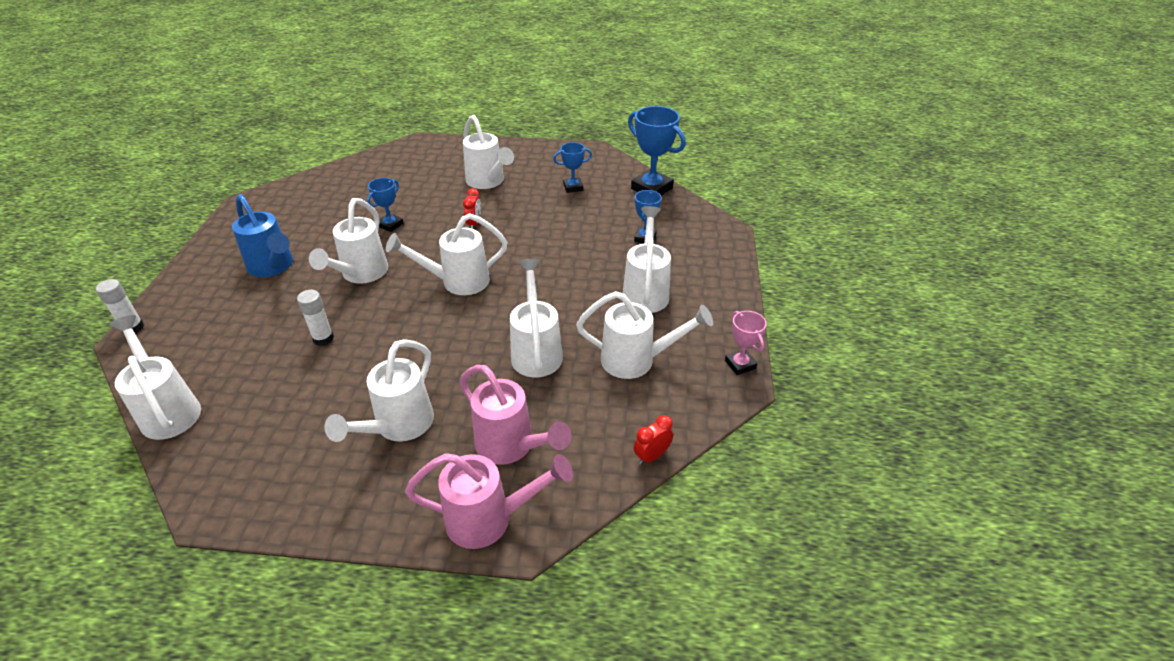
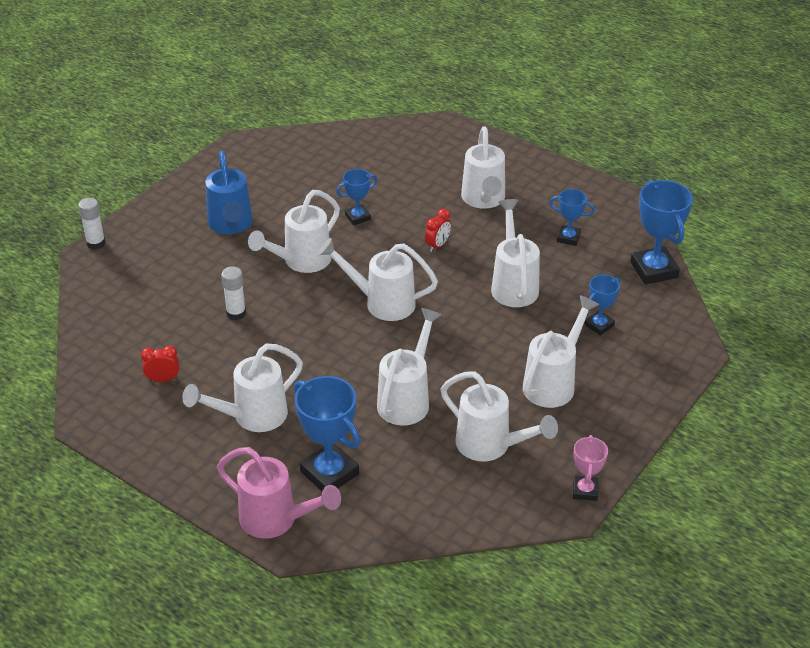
camera: 30 degrees right, 0 degrees up
white watering can [109,315,201,440] -> white watering can moved to [491,199,540,307]
pink watering can [459,365,571,465] -> blue trophy [294,376,360,491]
red clock [634,415,673,465] -> red clock moved to [141,346,179,382]

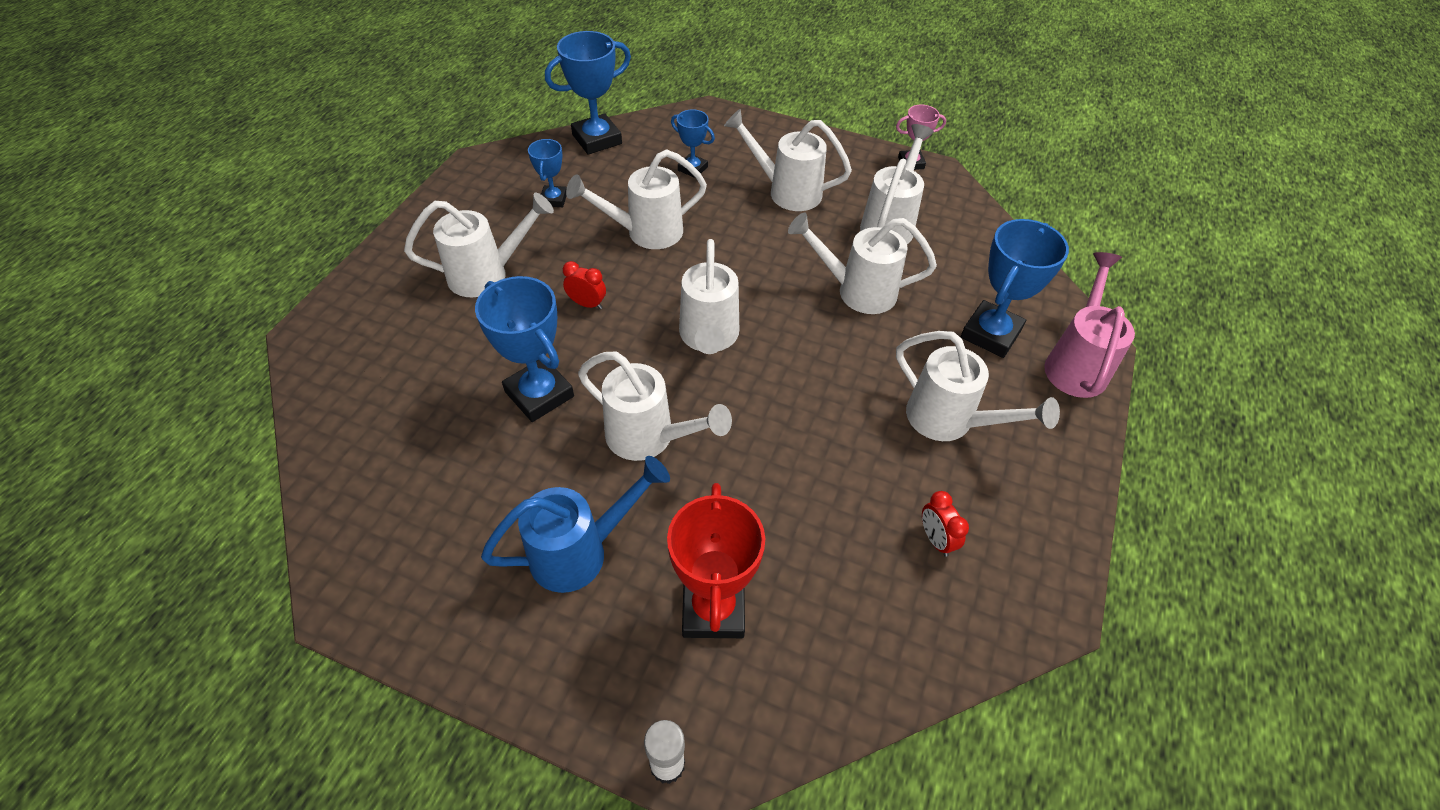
camera: 105 degrees left, 10 degrees up
white glue stick [221,267,246,320] -> none
blue trophy [336,169,377,226] -> blue trophy [475,276,574,422], size x1.78
none -> red trophy [667,483,765,638]

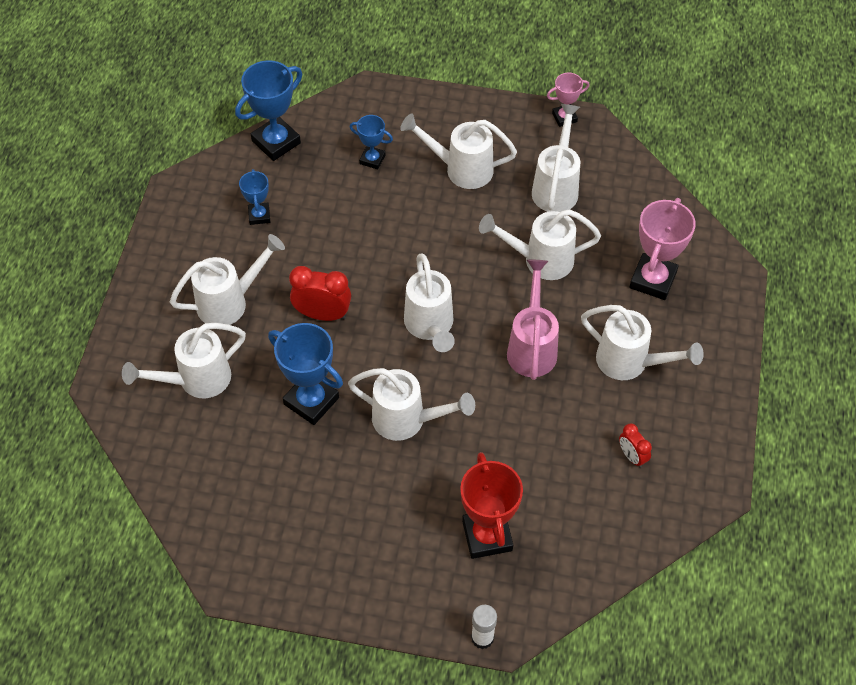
camera: 10 degrees left, 5 degrees up
blue watering can [481,456,670,593] -> none
red clock [563,261,606,309] -> red clock [289,266,351,321], size x1.70
white watering can [566,149,707,249] -> white watering can moved to [122,323,246,398]
blue trophy [961,219,1069,358] -> pink trophy [629,198,696,300]
pink watering can [1044,252,1135,398] -> pink watering can moved to [507,260,559,380]

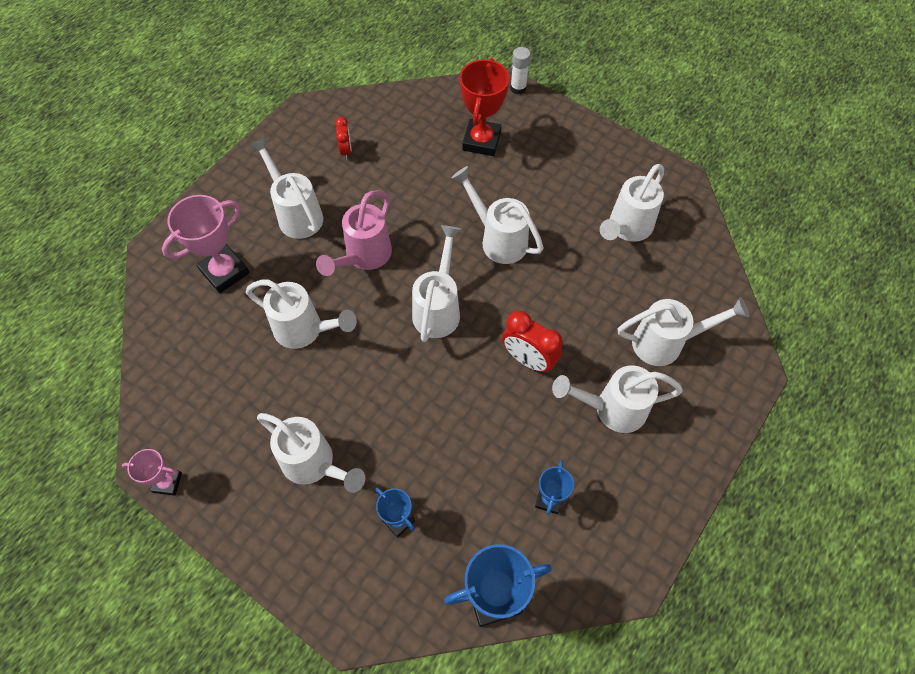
camera: 155 degrees left, 5 degrees up
blue trophy [268,323,343,425] -> none
white watering can [532,104,580,212] -> white watering can moved to [600,164,665,242]

